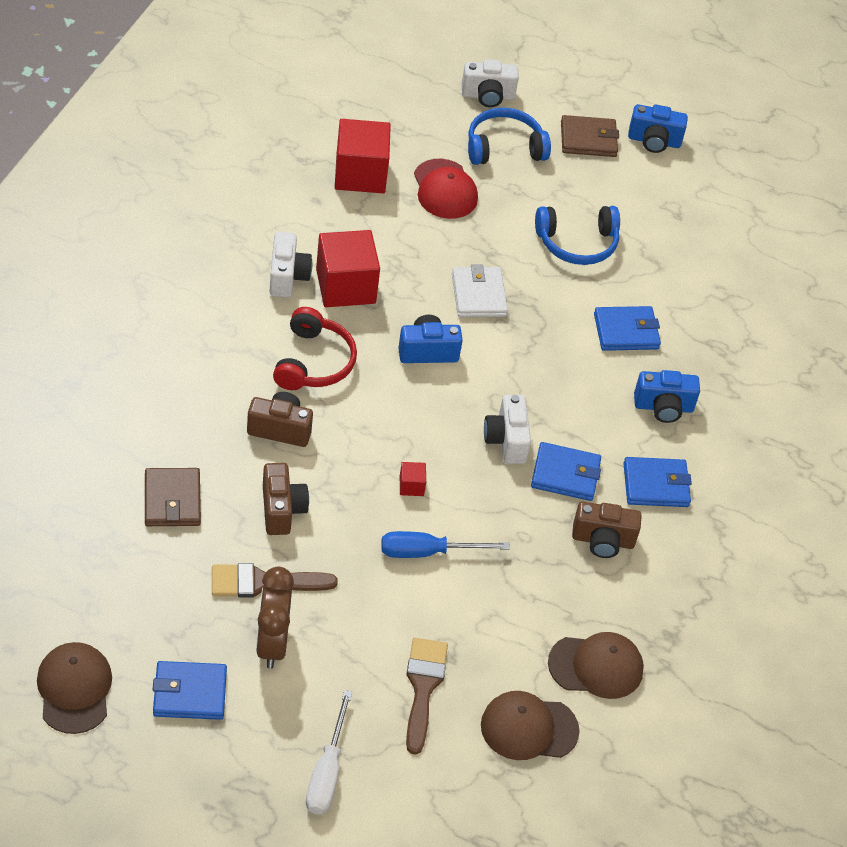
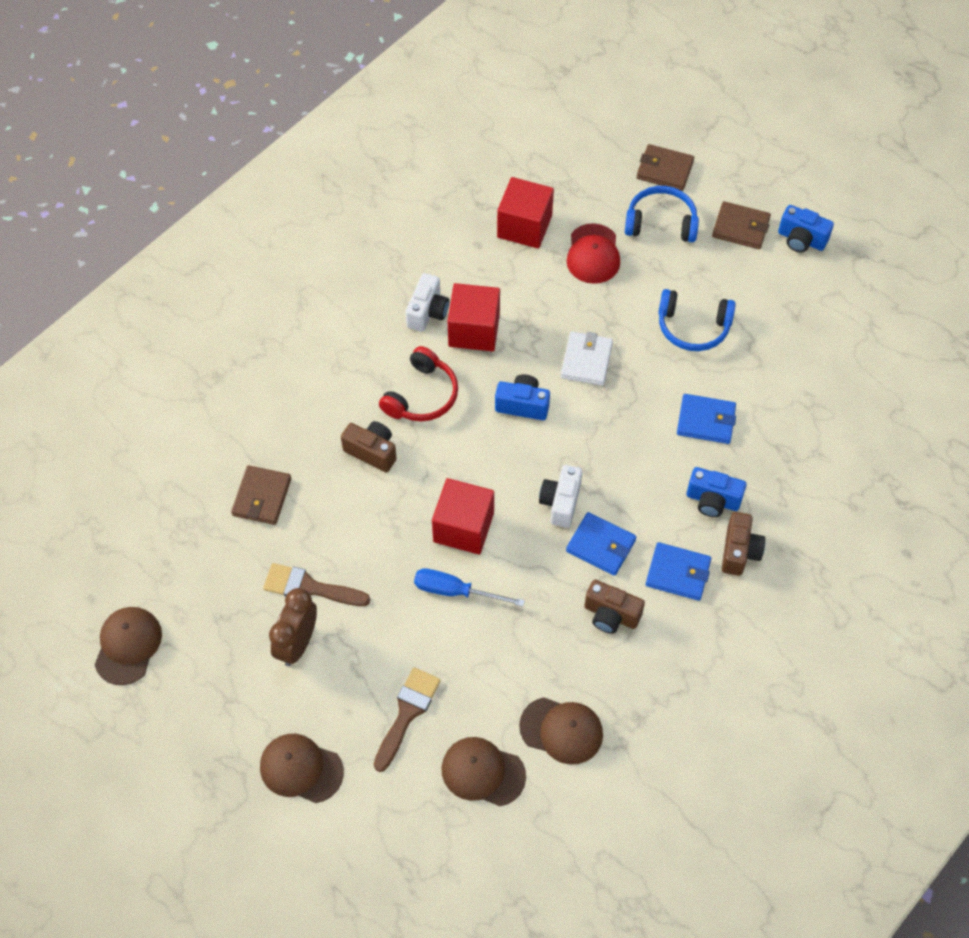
camera: 25 degrees right, 10 degrees up
blue wallet [153,661,227,720] -> none
brown camera [263,463,309,535] -> brown camera moved to [722,512,765,576]
white screwdriver [306,690,352,815] -> brown cap [260,734,344,803]
red cube [400,462,426,496] -> red cube [432,478,494,555], size x2.34
white camera [462,60,519,107] -> brown wallet [636,144,694,191]

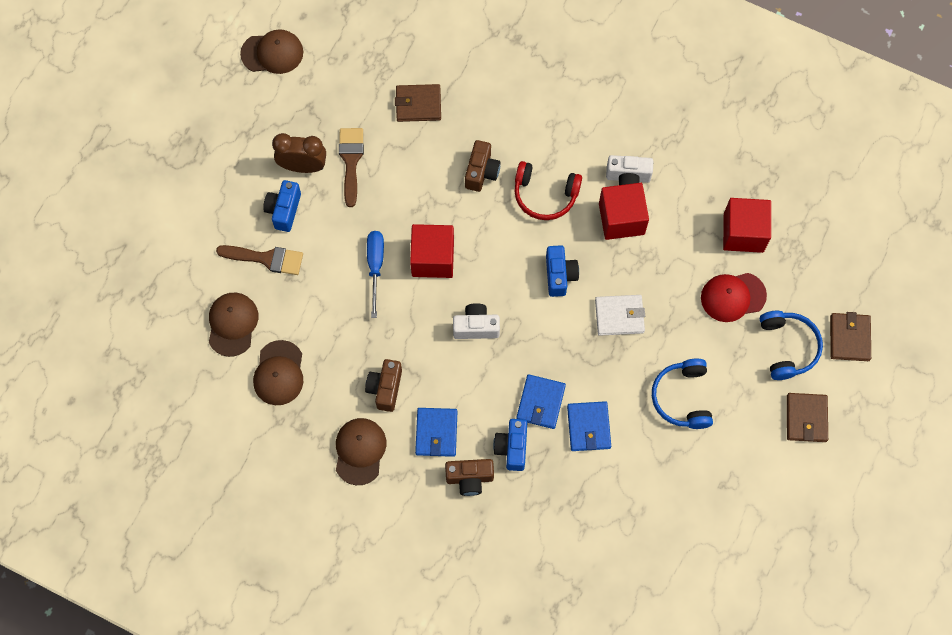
camera: 75 degrees right, 10 degrees up
brown cap [260,734,344,803] -> brown cap moved to [336,418,386,485]
blue wallet [566,512,636,576] -> blue wallet moved to [516,374,566,429]
blue camera [778,205,834,253] -> blue camera moved to [263,180,301,232]

